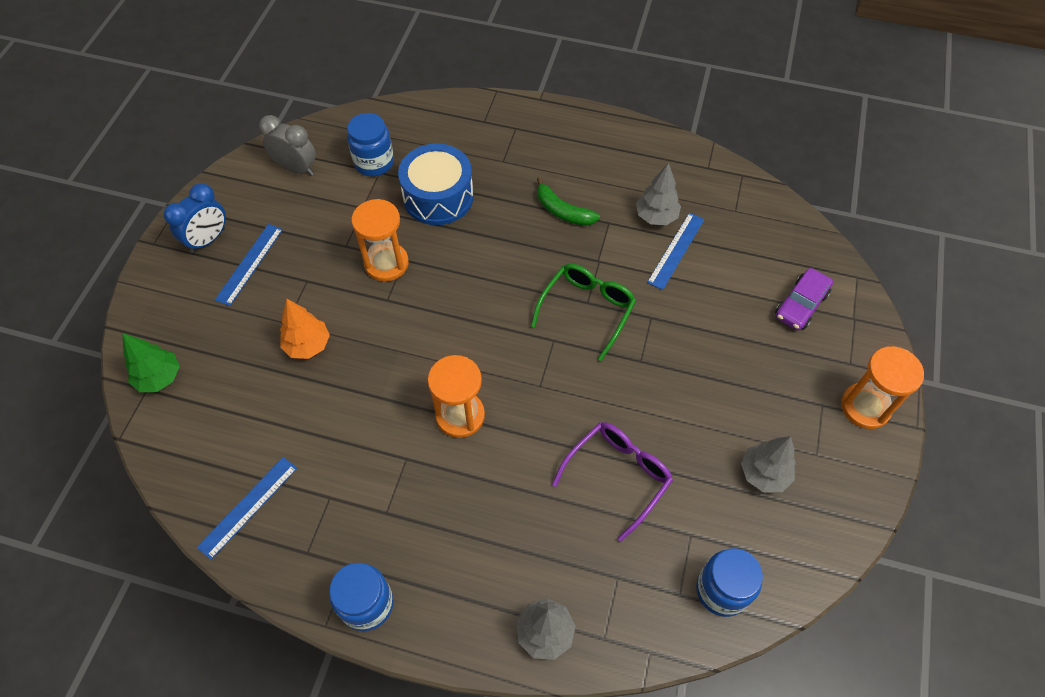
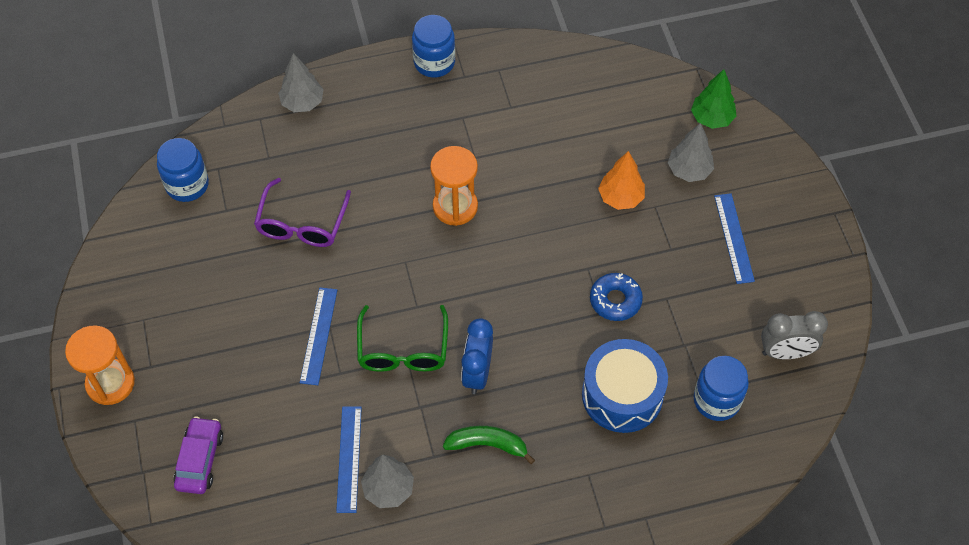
camera: 150 degrees right, 0 degrees up
blue clock [163,183,226,253] -> blue clock moved to [461,318,493,394]
blue ruler [197,457,298,560] -> blue ruler moved to [300,287,337,385]
orange hourglass [352,199,409,282] -> blue donut [590,273,643,321]
grey tree [741,436,796,493] -> grey tree moved to [668,123,714,182]

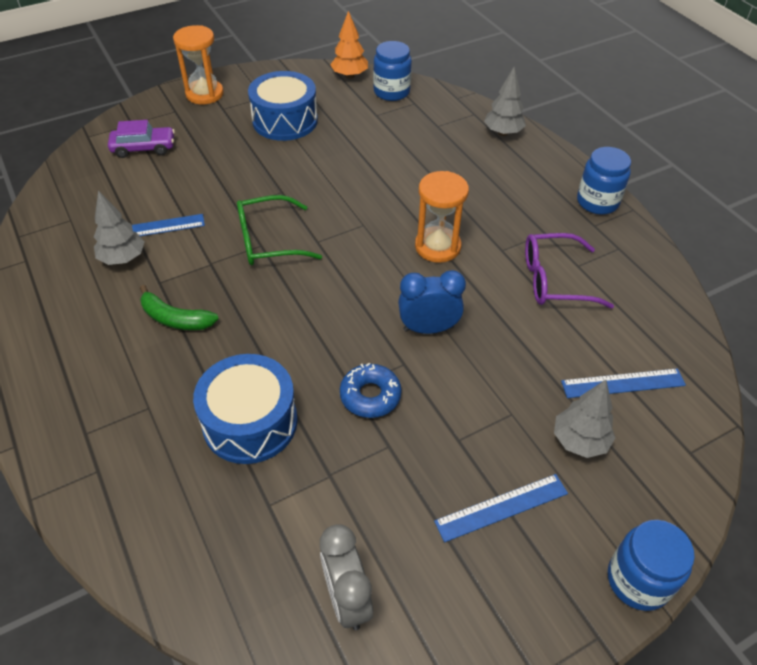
camera: 75 degrees right, 10 degrees down
purple glasses [254,178,351,247] -> purple glasses moved to [525,233,614,309]
blue ruler [300,287,337,385] -> blue ruler moved to [561,368,686,398]
green banana [443,426,535,464] -> green banana turned 120 degrees clockwise [140,285,219,330]
blue clock [461,318,493,394] -> blue clock moved to [398,270,466,334]
orange tree [598,151,645,210] -> orange tree moved to [330,11,368,79]
green tree [691,69,737,129] -> none
blue jar [694,356,749,421] -> blue jar moved to [608,520,695,611]
none -> blue drum [248,71,318,141]

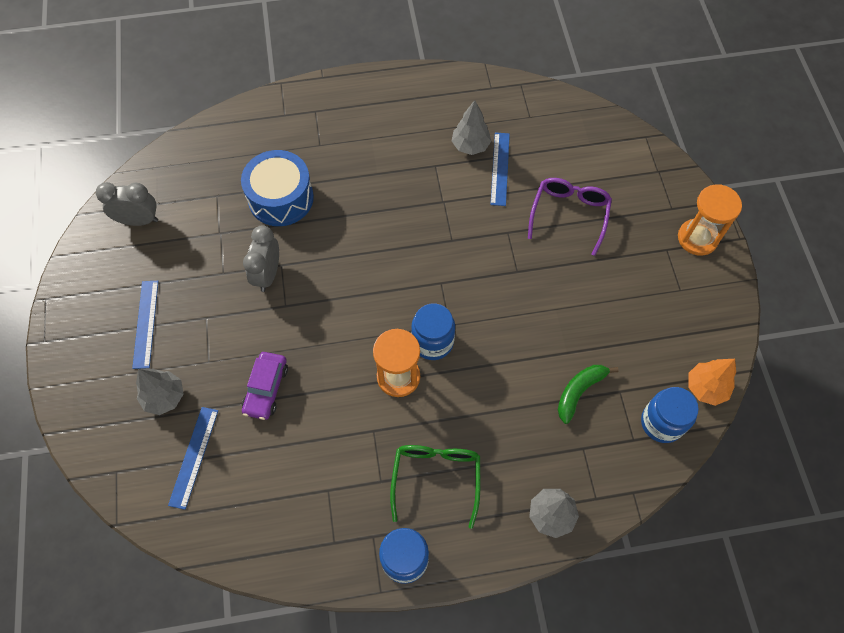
camera: 110 degrees right, 15 degrees up
purple car [108,120,175,158] -> purple car moved to [242,352,288,420]
green banana [140,285,219,330] -> green banana moved to [558,365,619,424]
green glasses [237,195,322,265] -> green glasses moved to [390,445,480,529]
blue drum [248,71,318,141] -> none
blue donut [340,363,402,418] -> grey clock [243,225,279,292]
blue clock [398,270,466,334] -> none
purple glasses [525,233,614,309] -> purple glasses moved to [528,178,612,256]
blue jar [608,520,695,611] -> blue jar moved to [411,304,455,360]

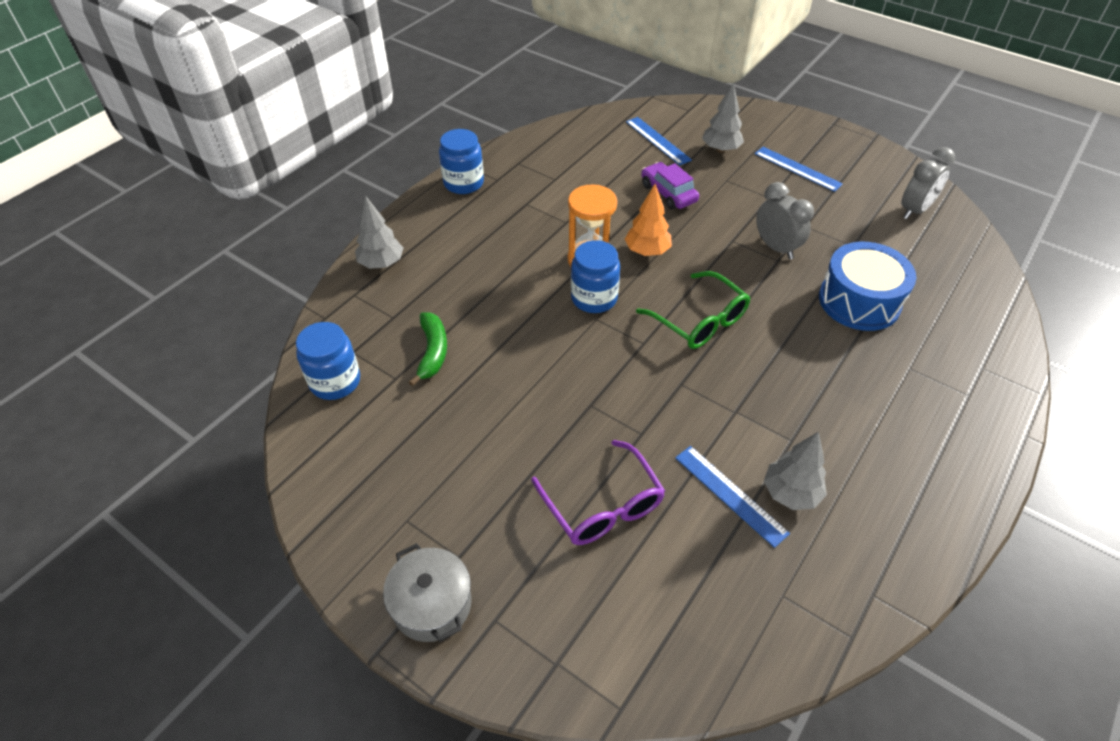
camera: 135 degrees right, 15 degrees down
green glasses [390,445,480,529] -> green glasses moved to [636,271,751,349]
orange hourglass [678,184,742,256] -> grey pot [383,543,472,642]
orange tree [689,359,736,406] -> orange tree moved to [625,184,672,256]

